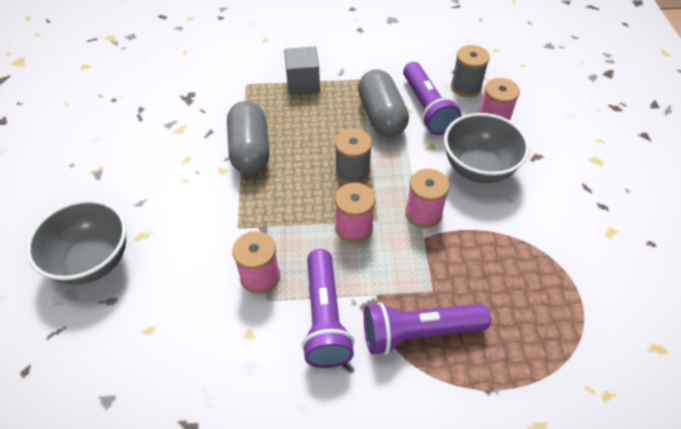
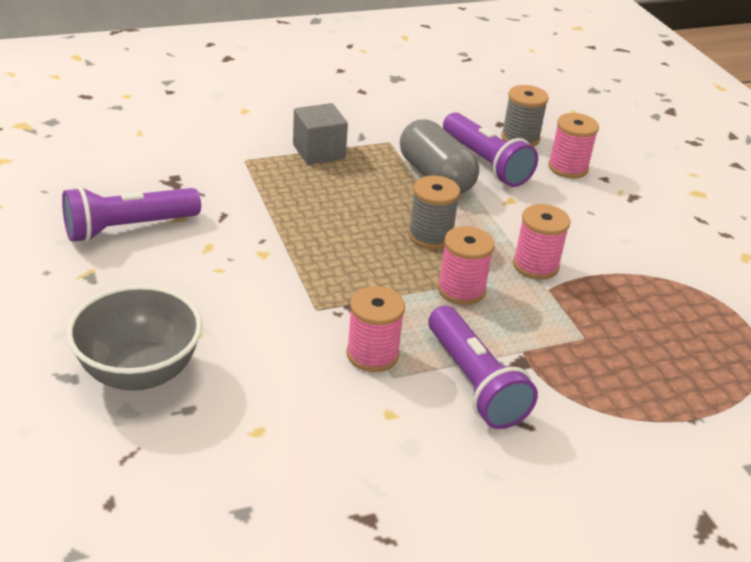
camera: 20 degrees left, 15 degrees down
grey capsule [227,101,270,174] -> none
purple flashlight [364,302,491,355] -> purple flashlight moved to [62,187,201,242]
grey bowl [444,113,530,183] -> none

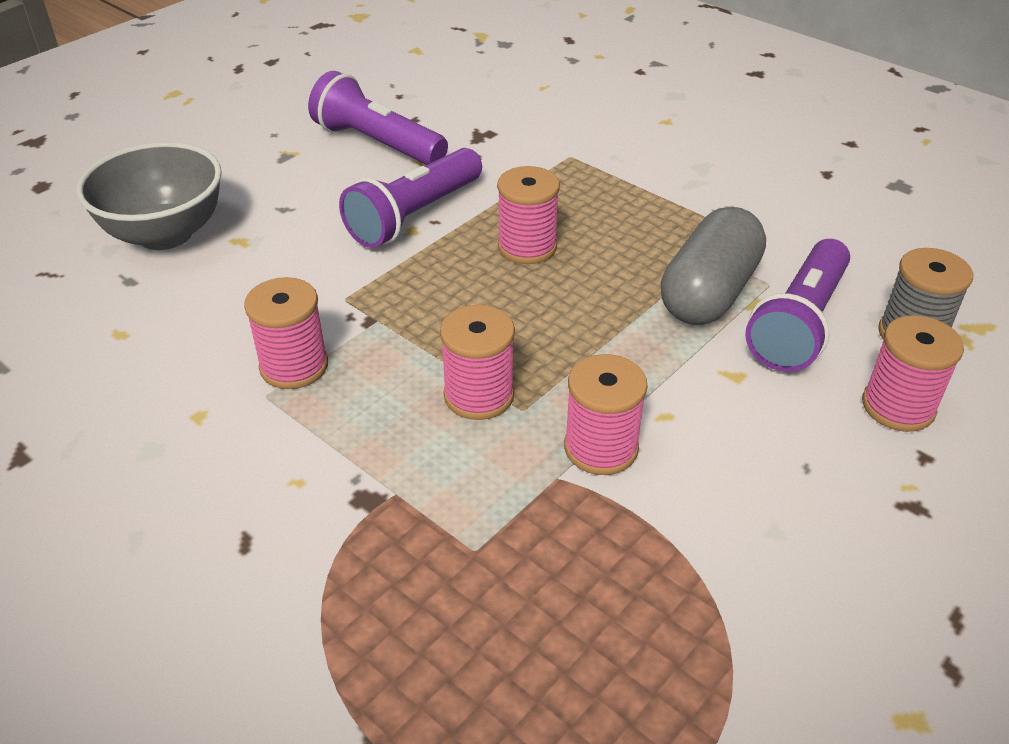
camera: 65 degrees right, 5 degrees up
grey cube [293,103,348,165] -> none
grey spool [408,176,460,249] -> none
purple flashlight [428,306,538,429] -> purple flashlight moved to [339,148,482,248]
none -> pink spool [497,166,560,264]

